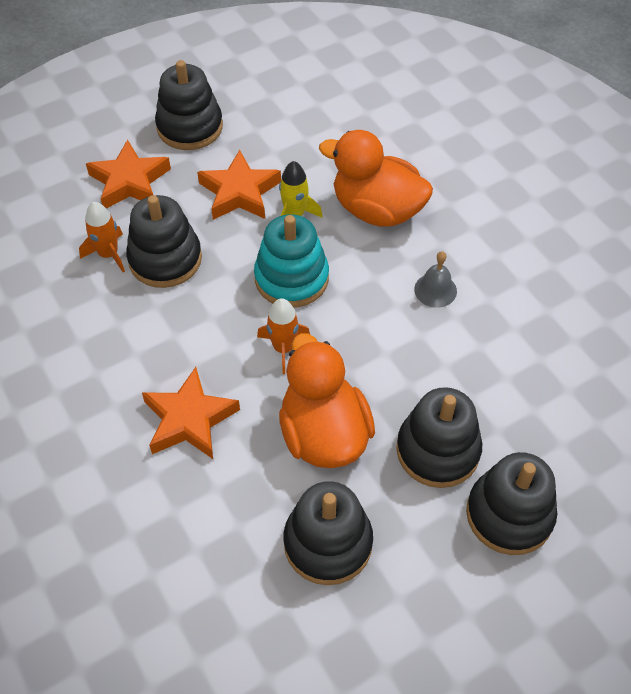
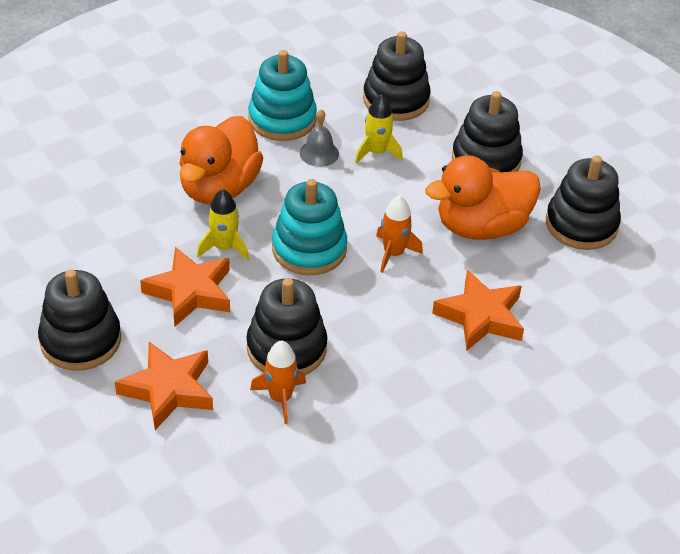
camera: 95 degrees left, 10 degrees down
black stacking toy [466,452,557,555] -> black stacking toy moved to [363,31,431,121]
none -> turquoise stacking toy [248,50,317,141]
none -> yellow rocket [355,94,403,164]

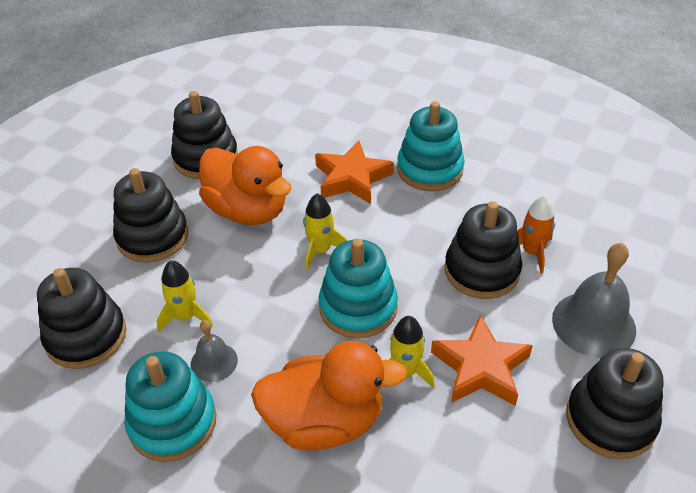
camera: 115 degrees left, 0 degrees up
orange star [115,342,213,430] -> grey bell [552,243,636,358]
orange rocket [376,195,423,273] -> yellow rocket [303,193,347,270]
none -> turquoise stacking toy [397,101,465,191]

